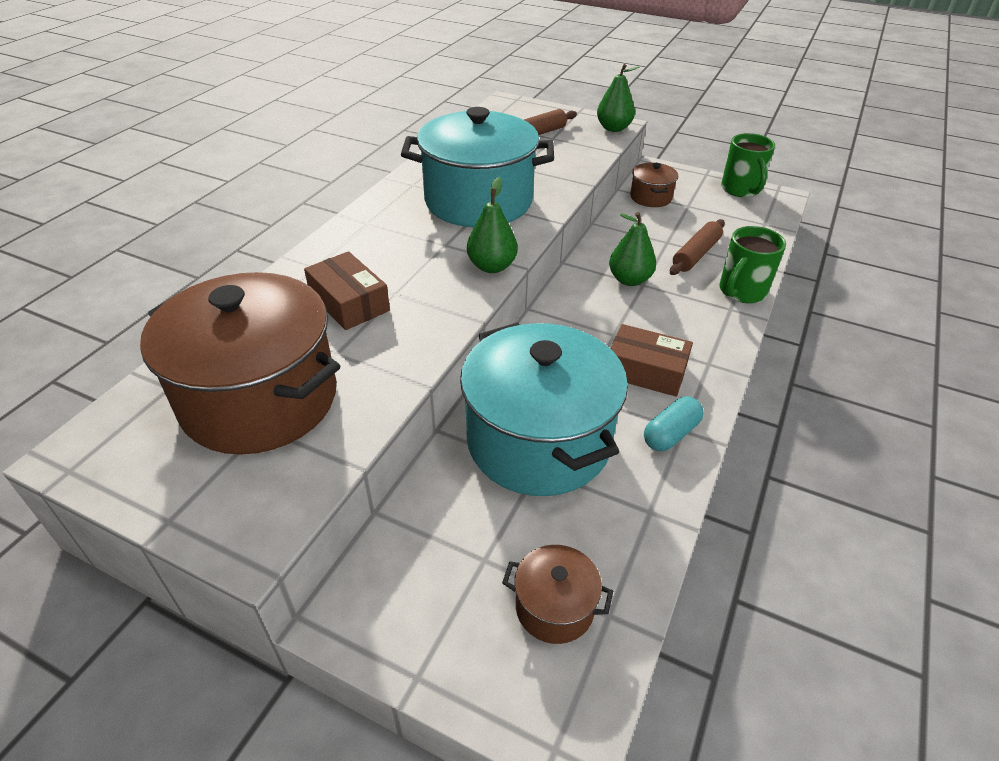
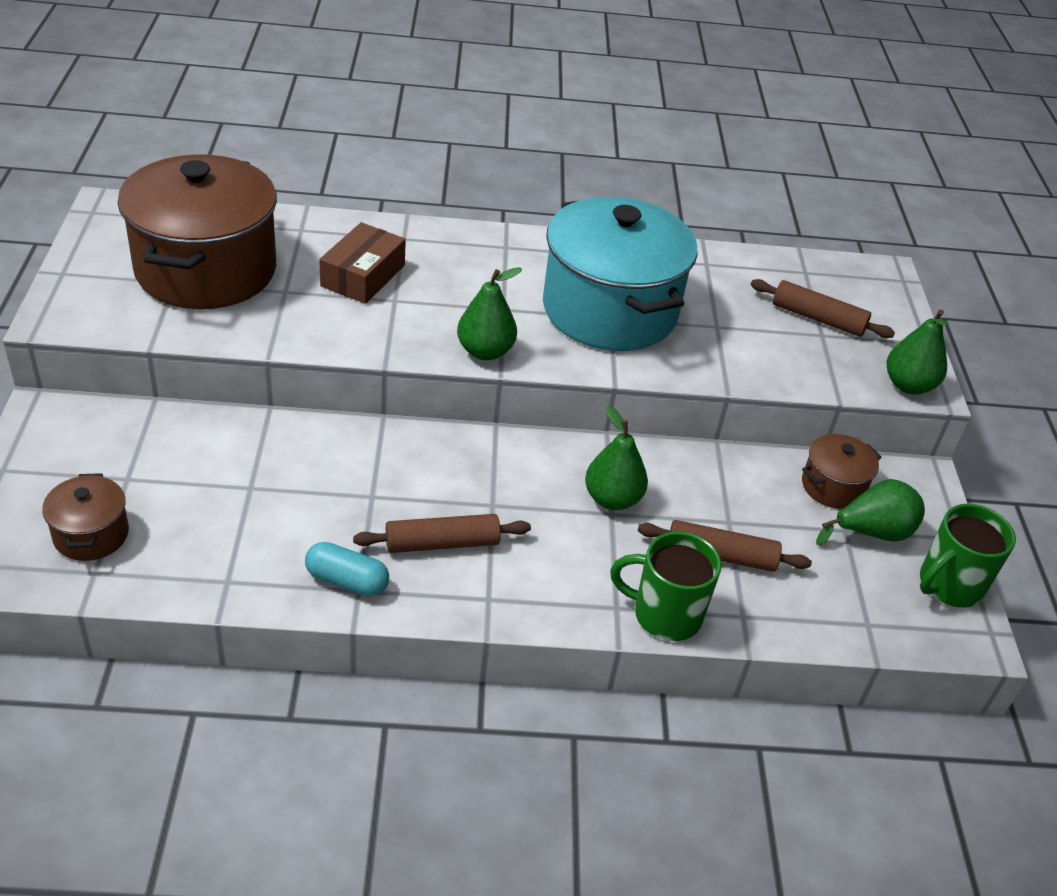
camera: 60 degrees right, 0 degrees up
turquoise pot [460,322,628,496] -> none
brown box [611,324,693,397] -> brown rolling pin [353,514,531,553]
none -> green pear [816,479,925,546]

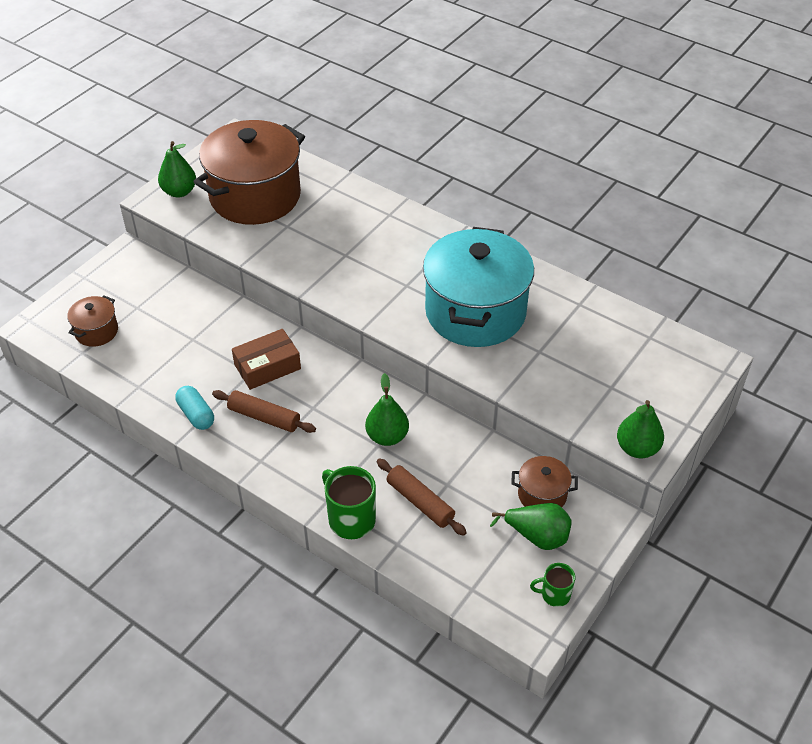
camera: 40 degrees right, 5 degrees up
brown box [319,222,406,304] -> brown box moved to [232,329,301,390]
green pear [457,267,522,360] -> green pear moved to [158,141,196,197]
brown rolling pin [751,279,895,338] -> none
green mug [920,504,1016,608] -> green mug [530,563,575,607], size x0.58

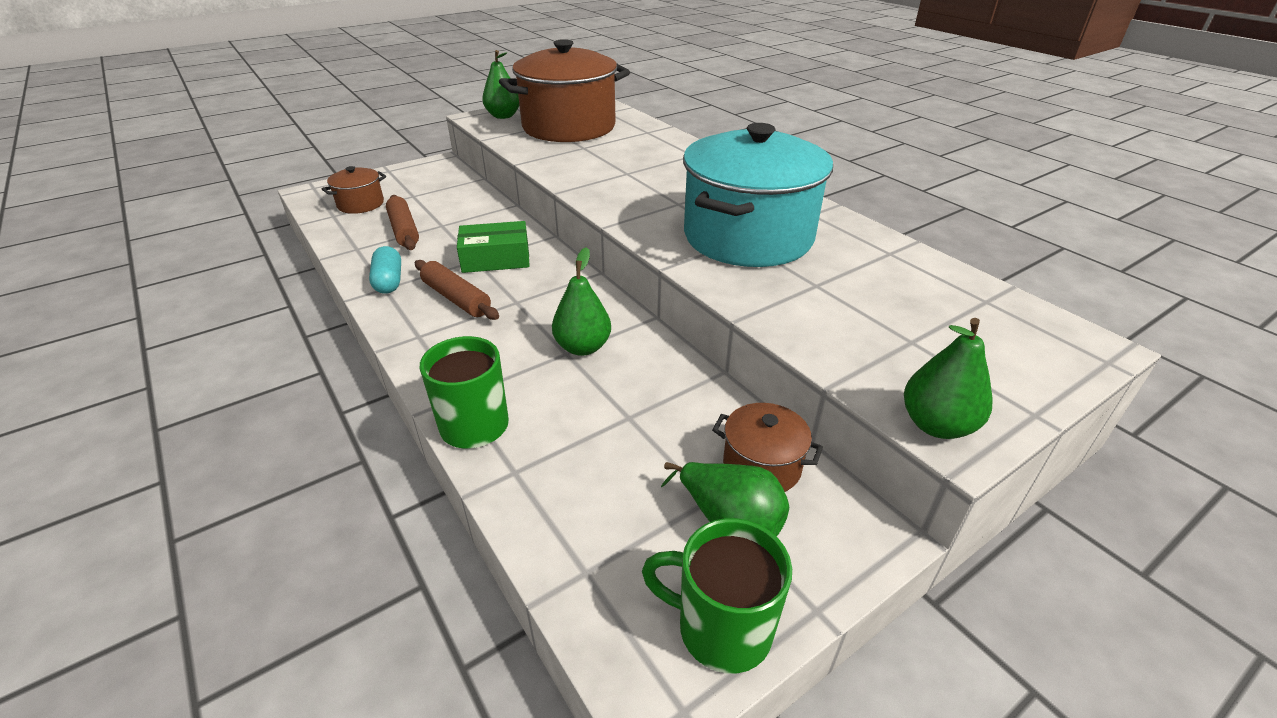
camera: 20 degrees right, 10 degrees down
brown box [232,329,301,390] -> green box [457,221,530,273]
brown rolling pin [377,458,467,536] -> brown rolling pin moved to [386,195,419,250]
green mug [530,563,575,607] -> green mug [642,518,792,674], size x1.71

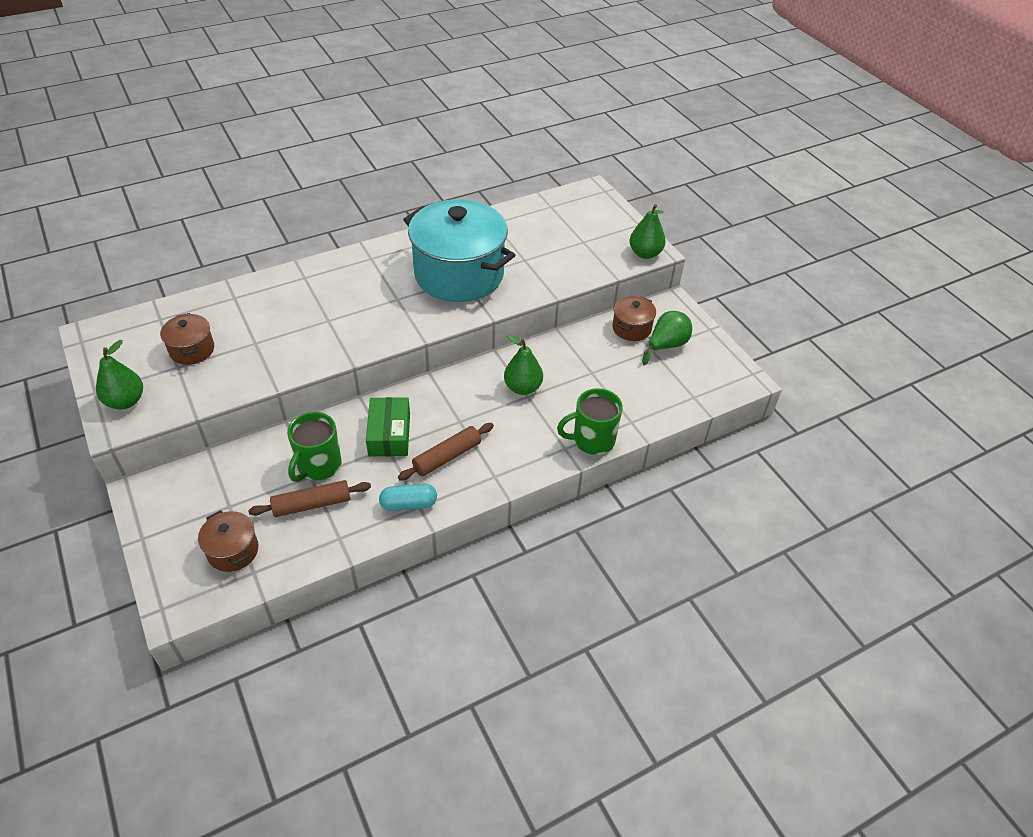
camera: 85 degrees left, 10 degrees up
brown pot [499,39,630,142] -> brown pot [160,313,214,365], size x0.44
green mug [642,518,792,674] -> green mug moved to [287,412,342,482]

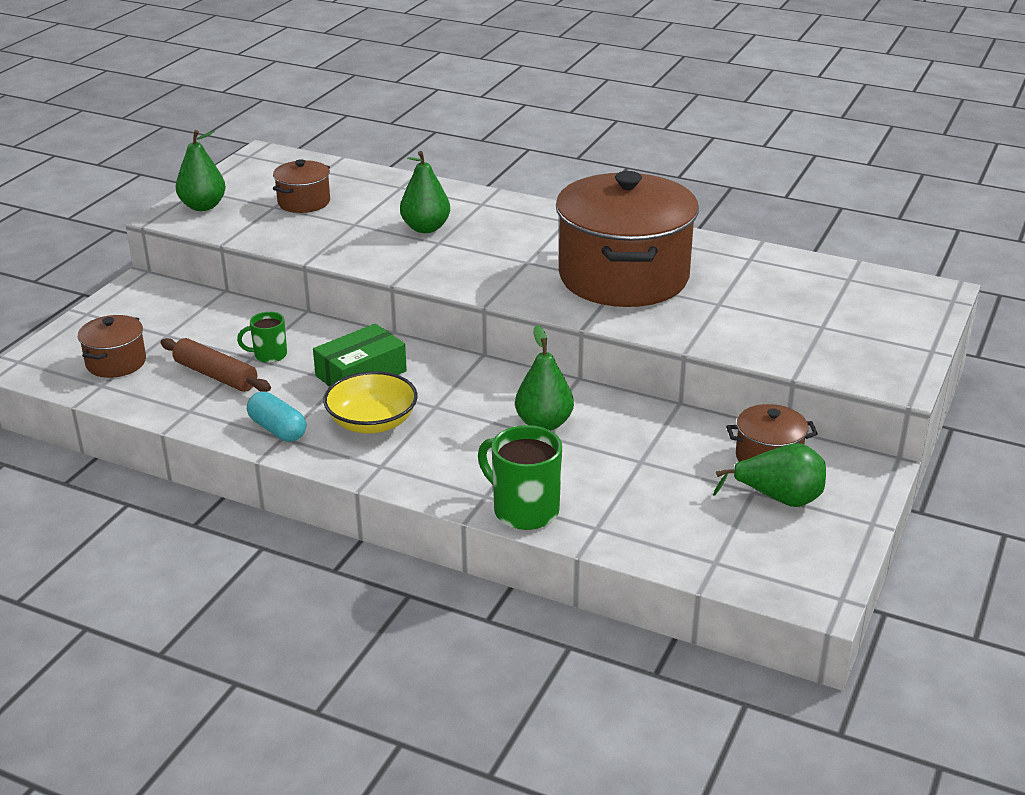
camera: 55 degrees right, 15 degrees down
green mug [287,412,342,482] -> green mug [237,312,287,363], size x0.58
brown rolling pin [398,423,494,481] -> yellow bowl [323,371,418,434]
turquoise pot [403,199,515,302] -> brown pot [556,171,699,307]
green pear [629,204,666,259] -> green pear moved to [400,151,450,233]

